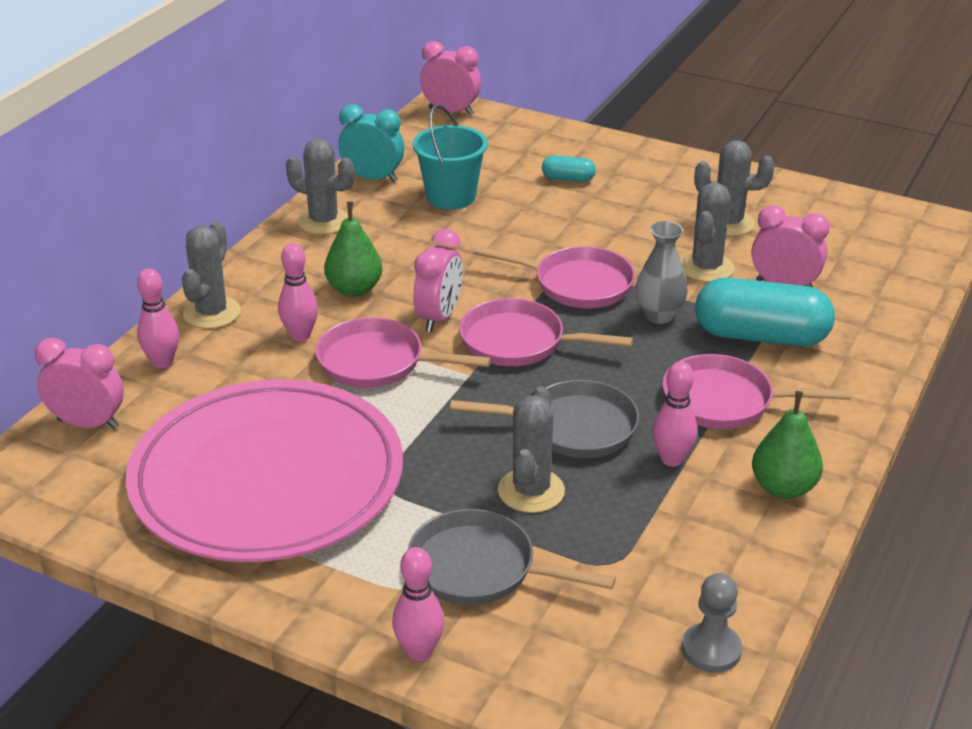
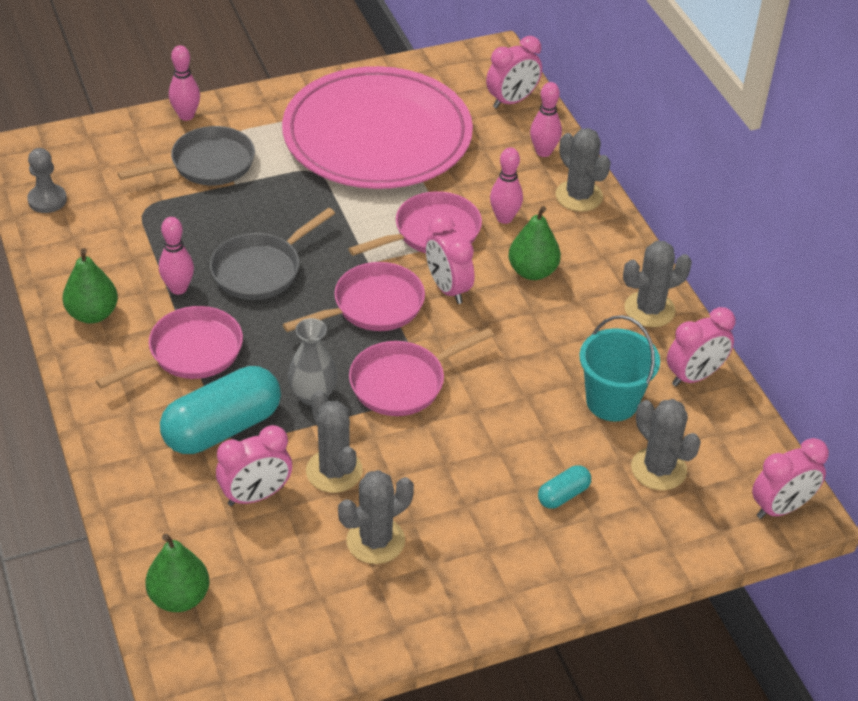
camera: 130 degrees right, 10 degrees up
turquoise clock [338,104,404,182] -> pink clock [667,307,735,386]
grey cactus [498,386,565,513] -> grey cactus moved to [631,399,701,490]
none -> green pear [145,534,210,612]

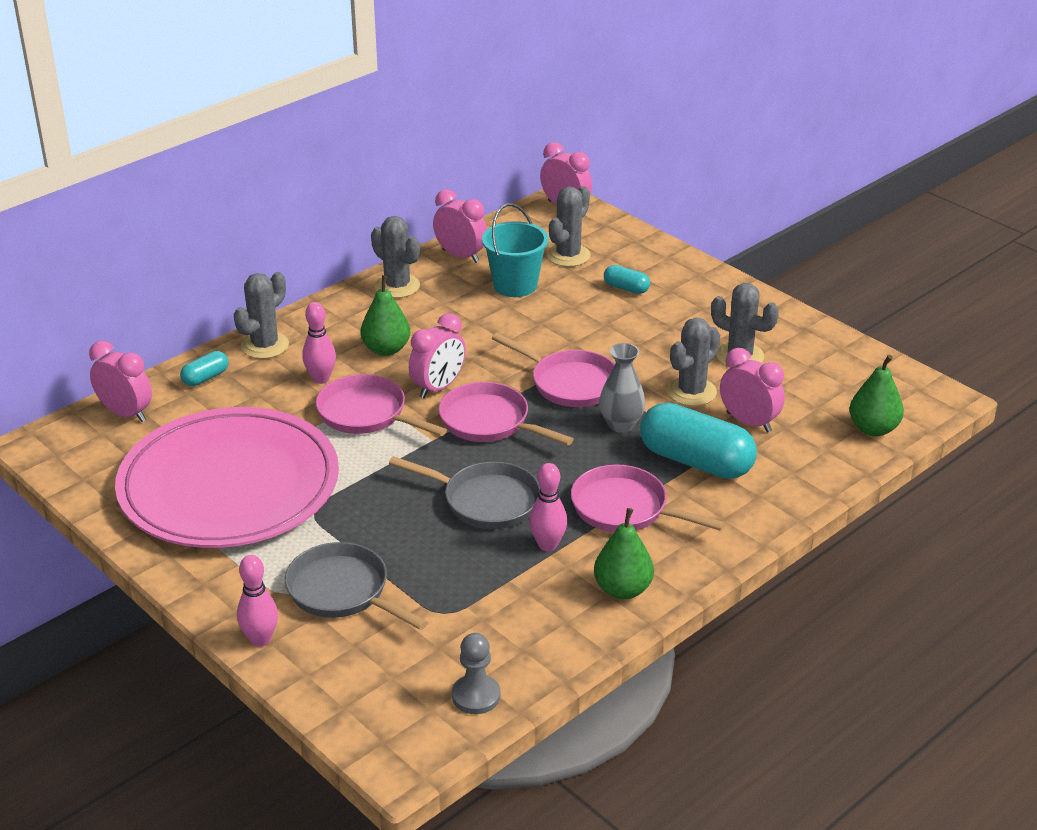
camera: 110 degrees left, 10 degrees down
pink bowling pin [530,82,562,157] -> turquoise capsule [180,351,229,386]

